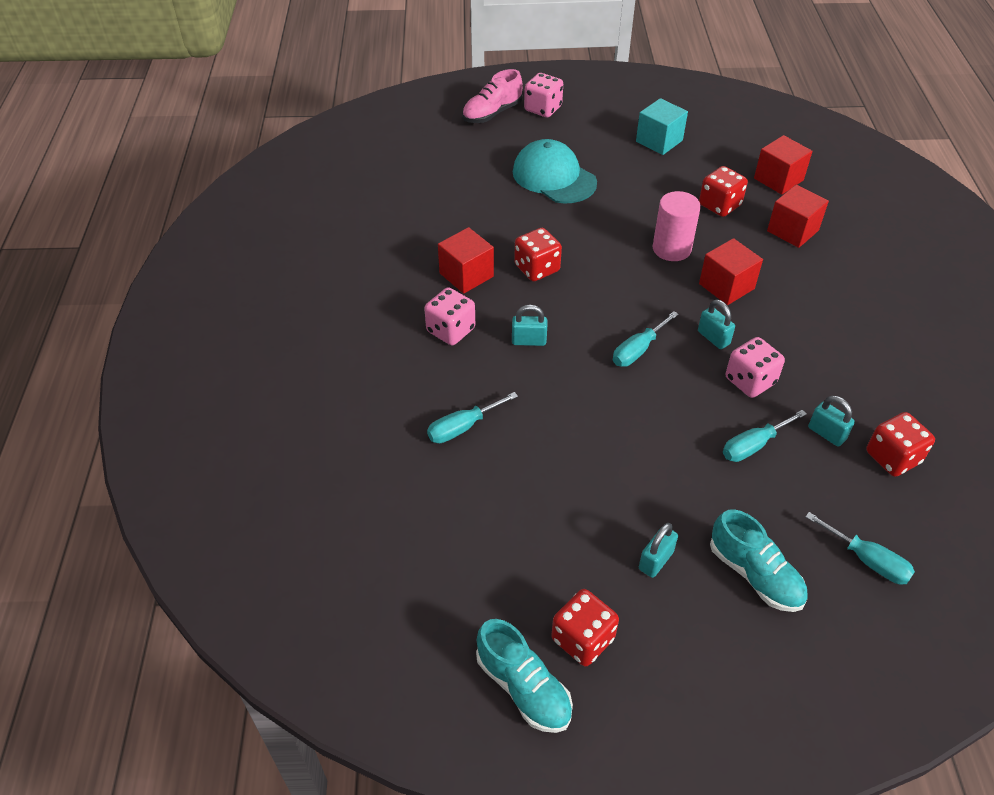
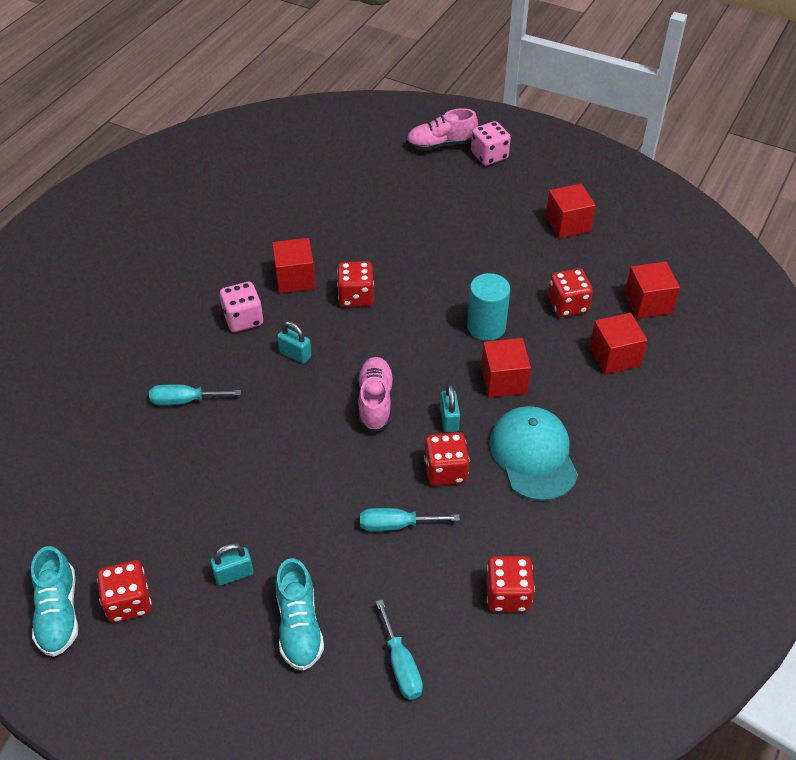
camera: 30 degrees right, 0 degrees up
turquoise cap [513,139,597,204] -> turquoise cap moved to [489,406,578,501]
turquoise screwdriver [613,311,679,367] -> pink shoe [357,357,394,432]
turquoise cube [636,98,688,155] -> red cube [546,184,596,239]
pink cylinder [653,191,701,261] -> turquoise cylinder [467,273,510,341]
pink dice [726,337,785,398] -> red dice [424,432,470,486]
turquoise padlock [808,396,855,447] -> none

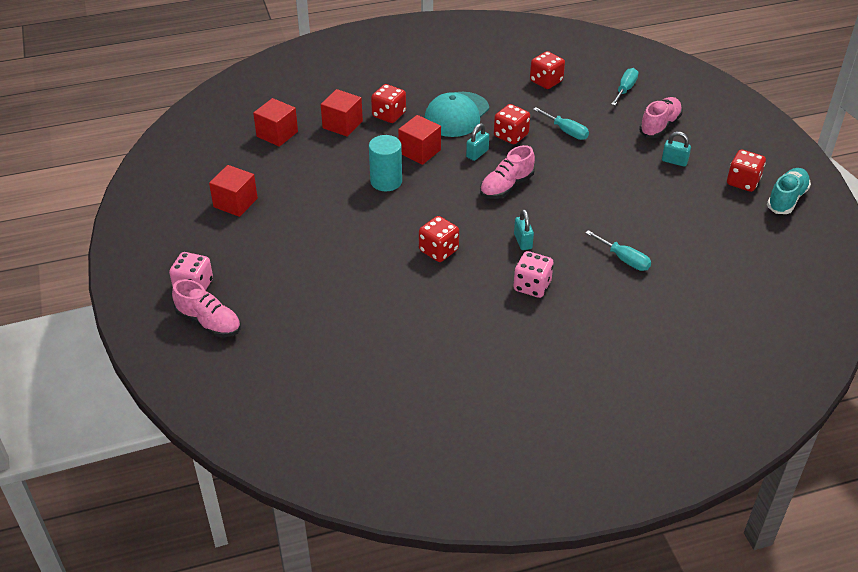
camera: 135 degrees left, 5 degrees down
red cube [272,238,316,293] -> none
turquoise shoe [275,558,324,671] -> pink shoe [639,97,682,138]
red dice [548,269,593,317] -> red dice moved to [371,84,406,123]

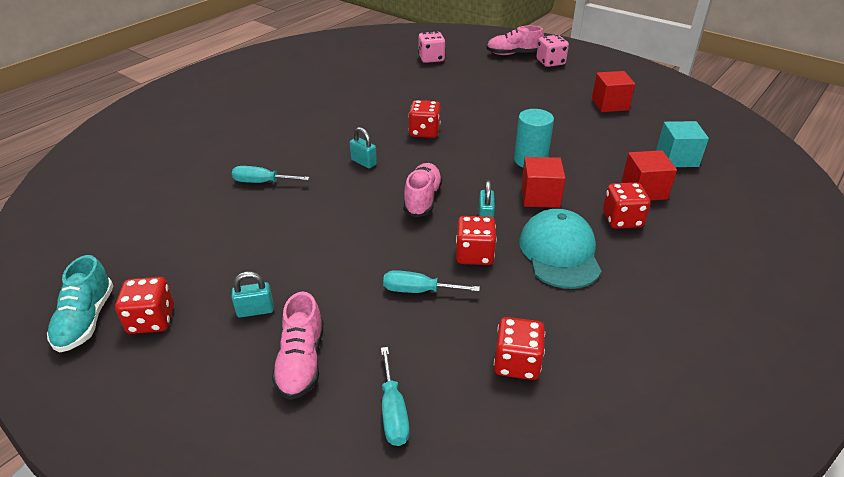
camera: 145 degrees right, 5 degrees down
red cube [253,98,298,147] -> turquoise cube [656,121,709,167]
pink dice [513,251,554,298] -> pink dice moved to [418,32,445,63]

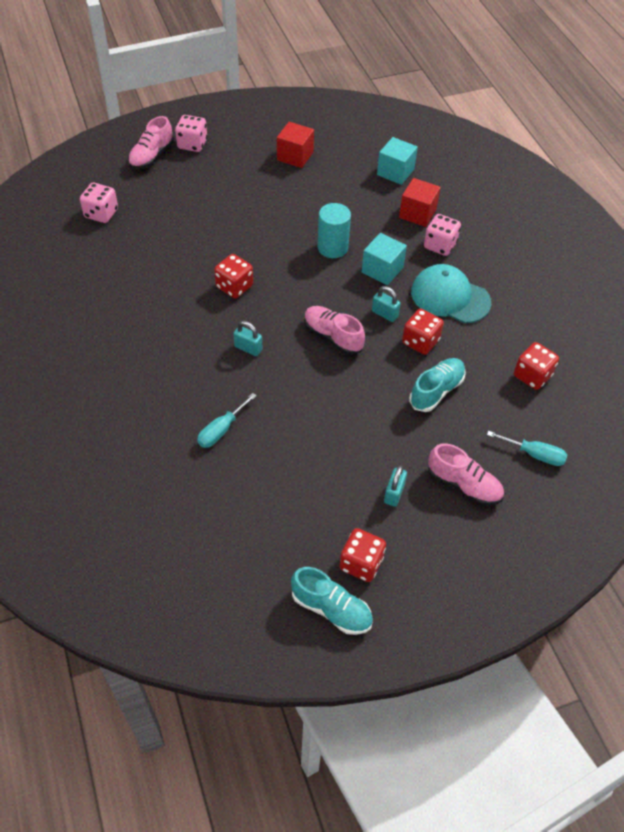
camera: 60 degrees left, 15 degrees up
turquoise padlock [350,127,377,168] -> turquoise padlock turned 45 degrees clockwise [233,321,262,356]
turquoise screwdriver [383,270,480,293] -> turquoise shoe [409,358,466,412]
red cube [521,157,566,208] -> turquoise cube [362,233,407,285]
red dice [603,182,651,229] -> pink dice [424,214,461,256]

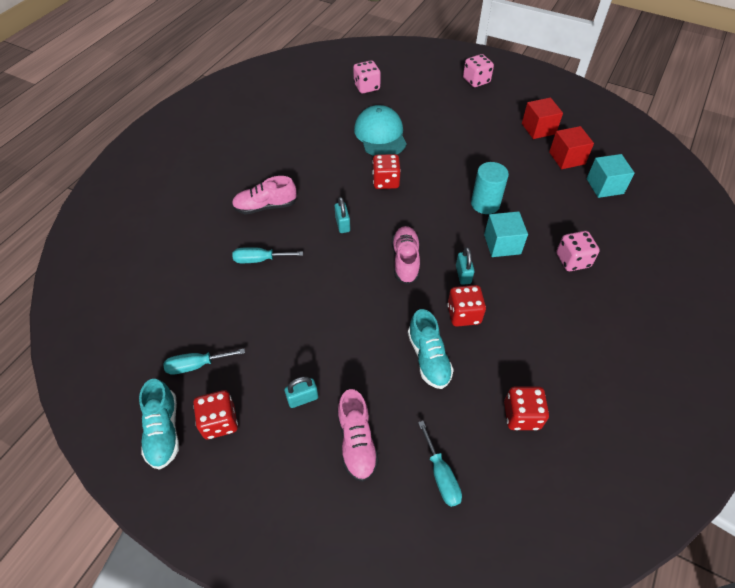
camera: 50 degrees right, 0 degrees up
pink shoe [128,116,174,169] -> pink shoe moved to [232,176,297,214]
red cube [399,178,441,227] -> red cube moved to [549,126,594,169]
turquoise shoe [409,358,466,412] -> turquoise shoe turned 75 degrees clockwise [408,309,454,389]
turquoise cap [411,264,491,323] -> turquoise cap moved to [354,105,407,156]
none -> turquoise screwdriver [163,349,245,375]

